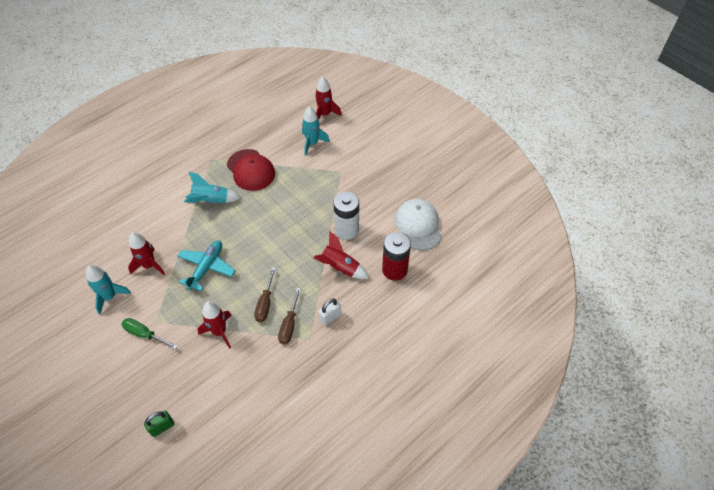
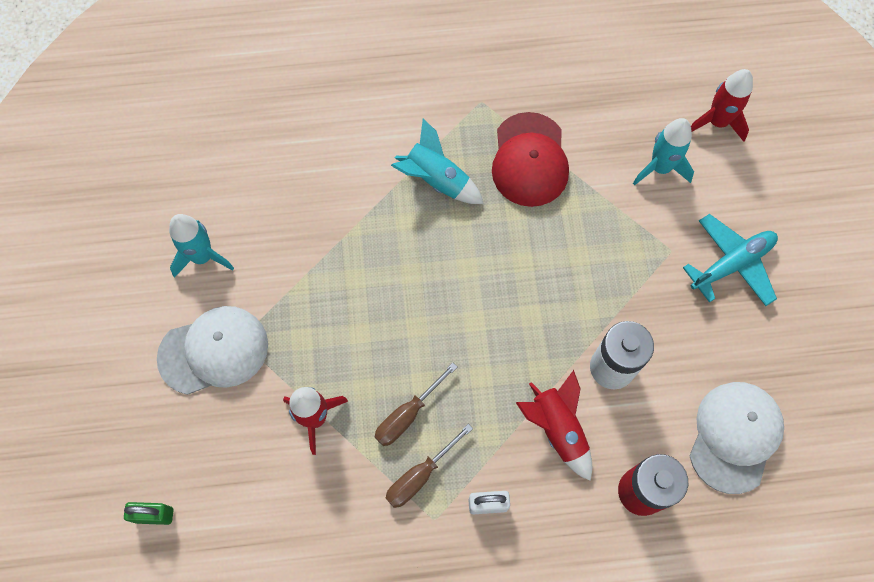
camera: 35 degrees right, 15 degrees up
green screwdriver [121,318,178,349] -> white cap [157,306,268,395]
red rocket [128,232,165,275] -> none
turquoise plane [177,241,235,291] -> turquoise plane moved to [683,214,778,306]

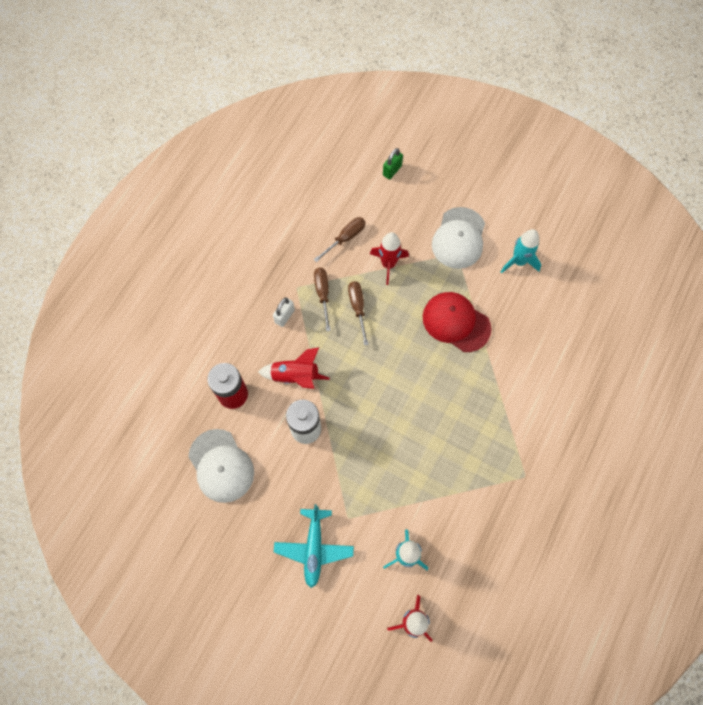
camera: 125 degrees right, 0 degrees up
turquoise rocket [391,119,484,204] -> none
red cap [492,112,569,207] -> red cap moved to [423,292,491,352]
none -> brown screwdriver [314,217,366,262]

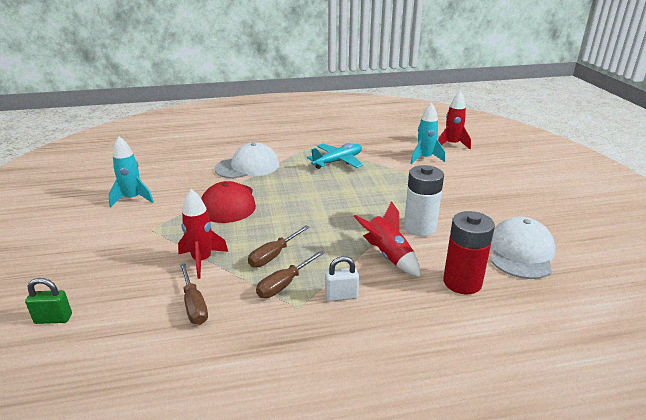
camera: 130 degrees left, 40 degrees down
turquoise plane [274,504,354,588] -> turquoise plane moved to [307,143,363,169]
brown screwdriver [314,217,366,262] -> brown screwdriver turned 120 degrees counterclockwise [179,263,208,325]
white cap [432,207,485,269] -> white cap moved to [214,143,279,179]

